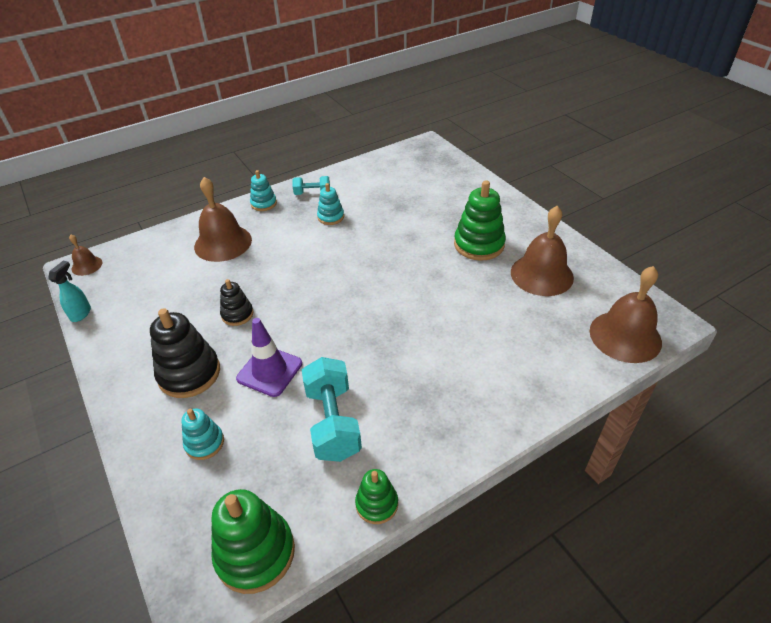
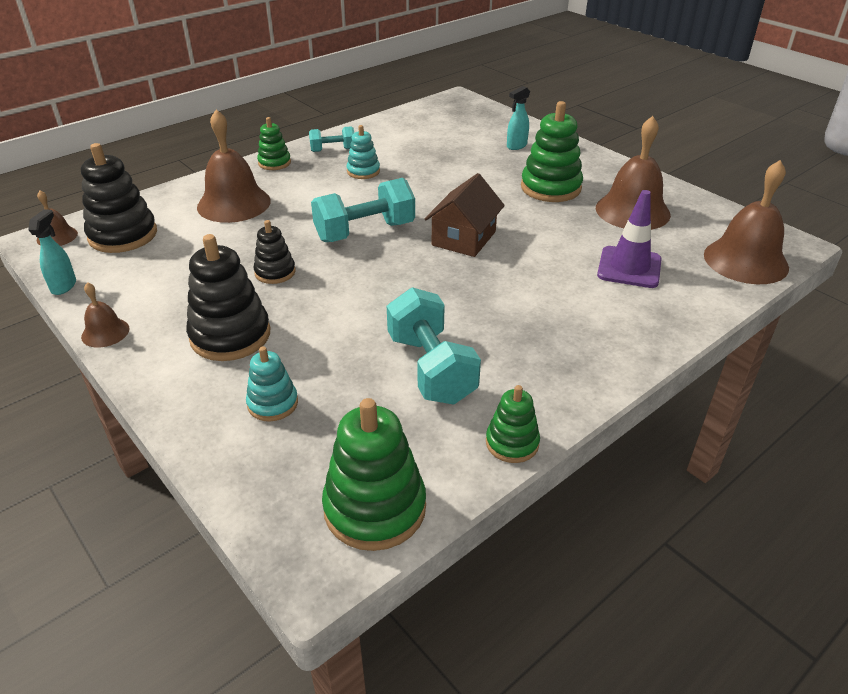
camera: 10 degrees left, 5 degrees down
purple traffic cone [236,318,302,397] -> purple traffic cone moved to [597,190,662,288]
turquoise stacking toy [250,170,277,211] -> green stacking toy [257,117,291,170]
none -> black stacking toy [81,143,157,253]
none -> brown bell [81,282,129,348]
none -> turquoise dumbbell [311,178,415,242]
none -> brown house [425,173,505,257]
none -> turquoise spray bottle [507,86,530,150]

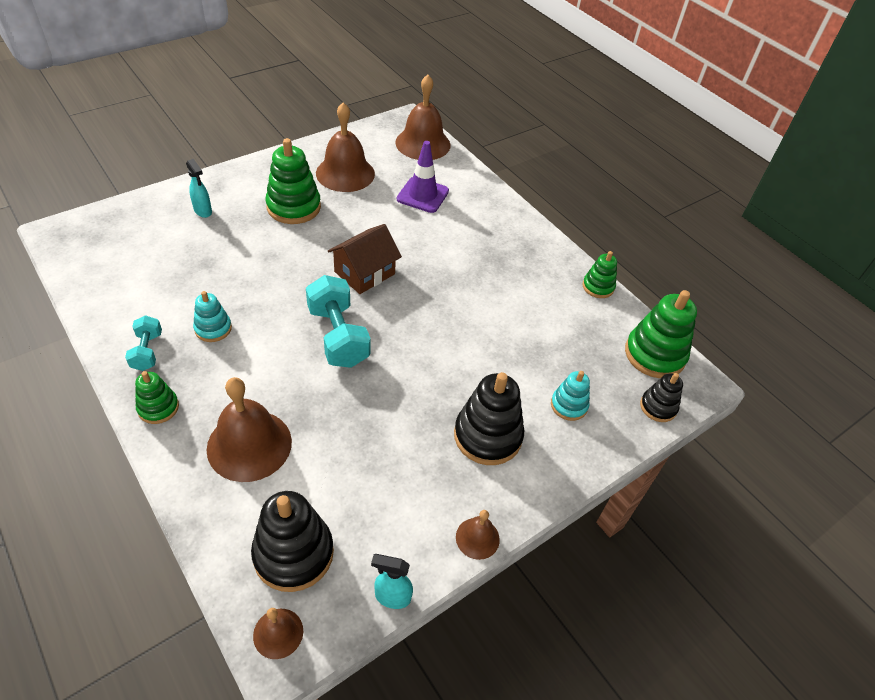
camera: 90 degrees left, 10 degrees up
black stacking toy [253,220,296,284] -> black stacking toy moved to [640,373,683,422]
turquoise dumbbell [387,287,481,405] -> none
brown house [425,173,505,257] -> brown house turned 75 degrees counterclockwise [328,224,402,294]

